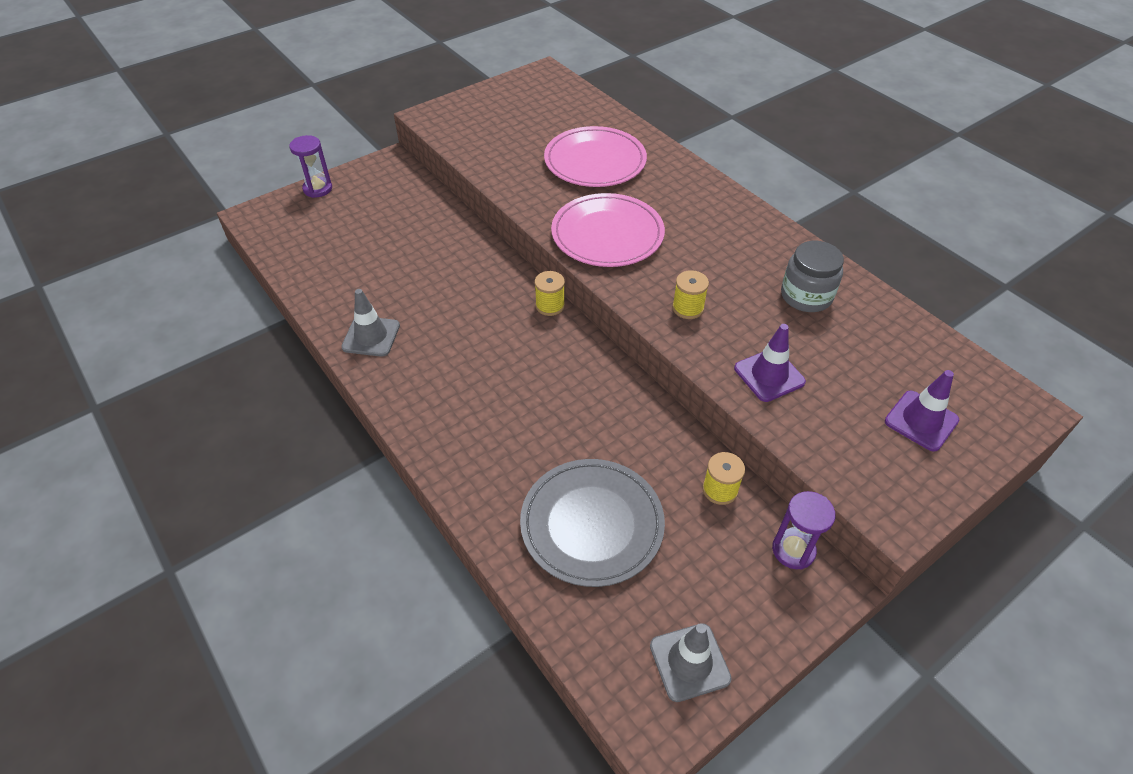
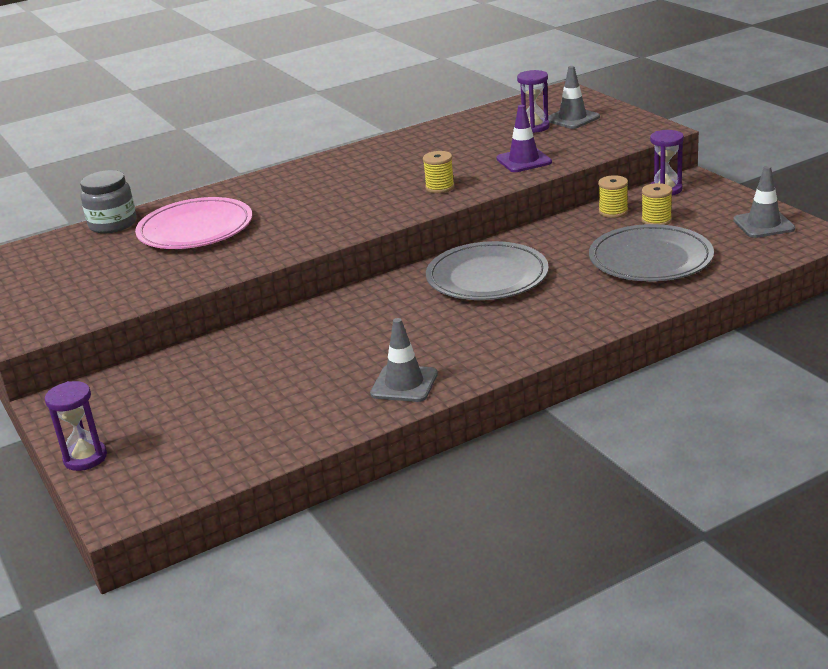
camera: 80 degrees left, 20 degrees down
yellow spool [535,271,565,316] -> yellow spool moved to [641,183,672,225]
pink plate [551,193,665,267] -> none
grey jar [781,241,844,312] -> grey jar moved to [80,170,137,233]
purple traffic cone [885,370,959,452] -> grey traffic cone [548,66,600,129]
none -> grey plate [426,241,549,300]
none -> purple hourglass [517,70,550,133]

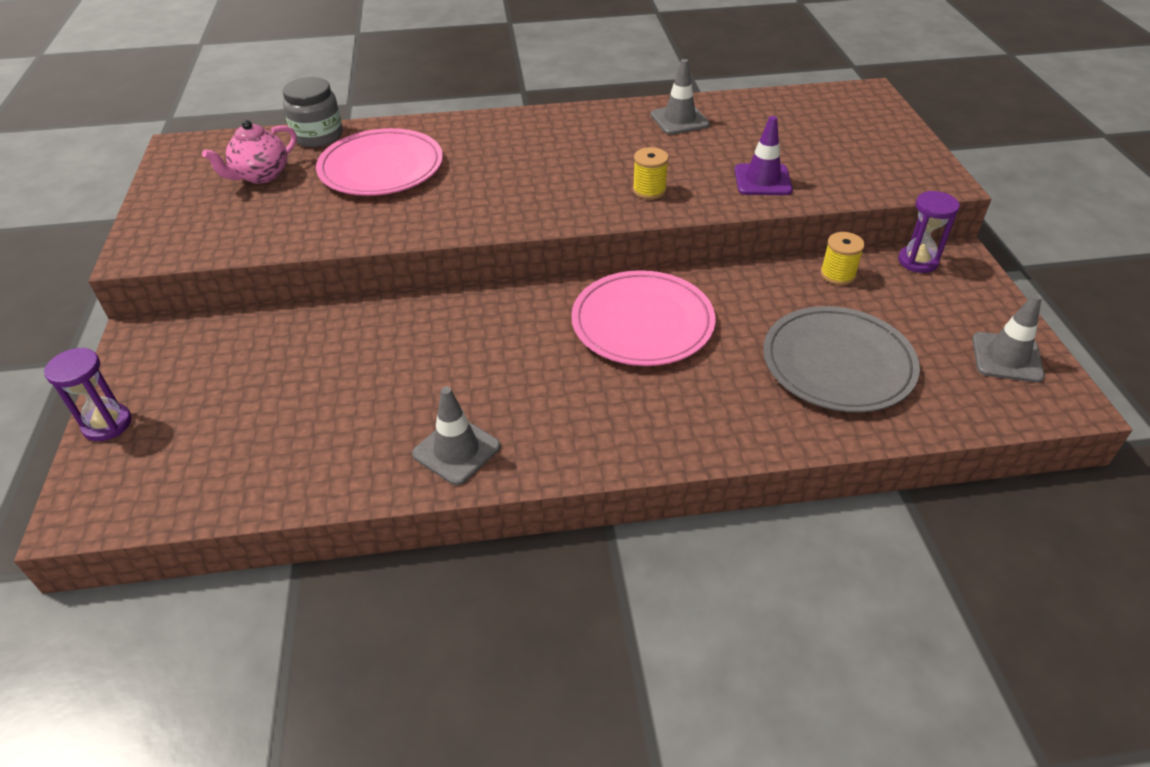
camera: 20 degrees right, 15 degrees up
grey plate [426,241,549,300] -> pink plate [571,270,716,366]
purple hourglass [517,70,550,133] -> none
grey traffic cone [548,66,600,129] -> grey traffic cone moved to [651,59,710,135]
yellow spool [641,183,672,225] -> none
none -> pink teapot [202,120,296,184]

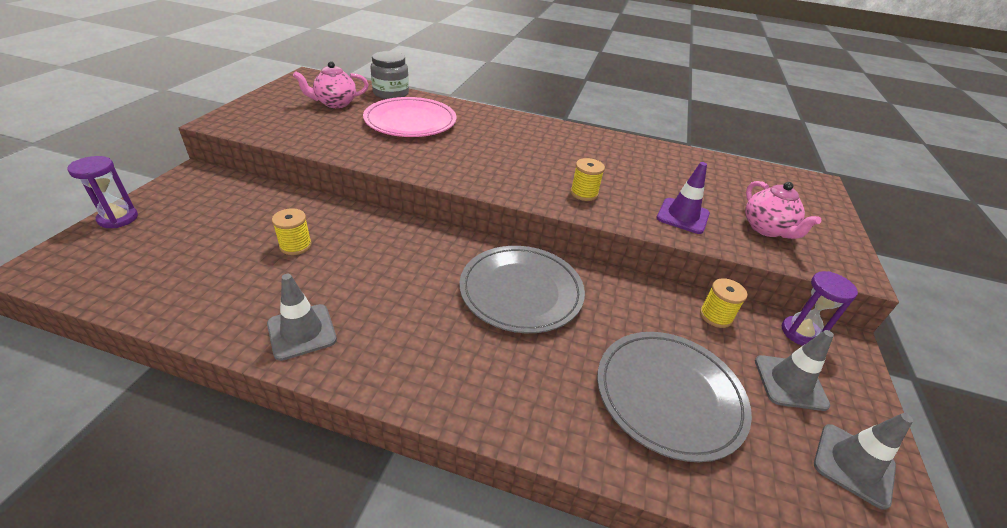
camera: 20 degrees right, 5 degrees down
pink plate [571,270,716,366] -> grey plate [460,246,585,333]
grey traffic cone [651,59,710,135] -> grey traffic cone moved to [755,330,834,411]
none -> yellow spool [272,208,312,255]
none -> pink teapot [745,181,821,239]

